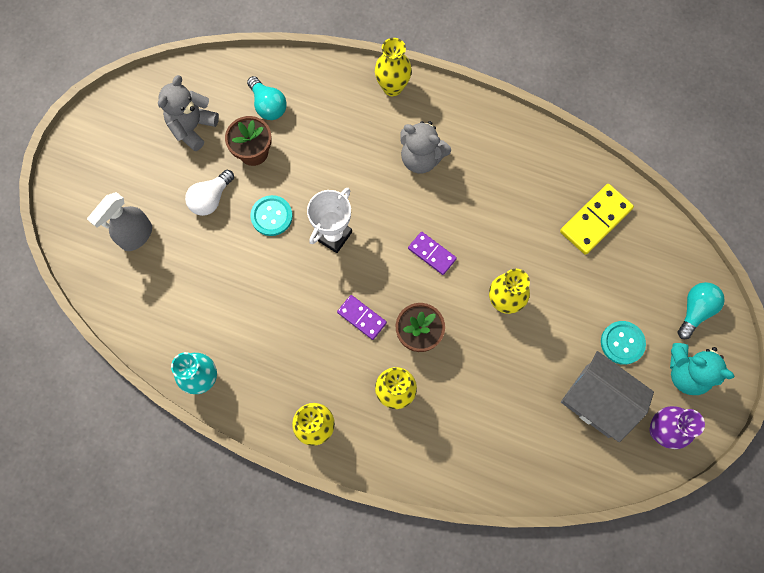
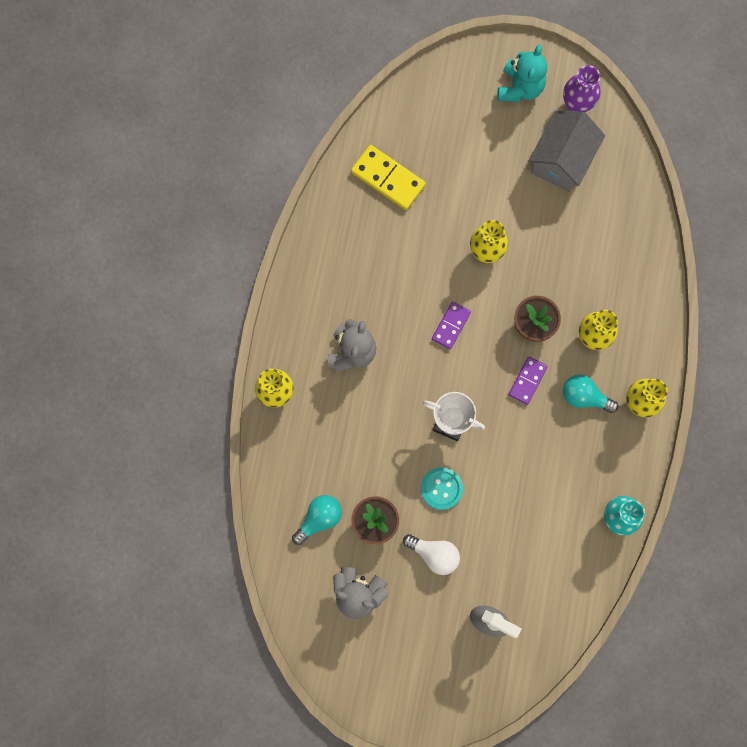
camera: 100 degrees left, 5 degrees up
turquoise button [601,321,646,365] -> none
turquoise light bulb [677,282,725,339] -> turquoise light bulb moved to [563,375,618,413]

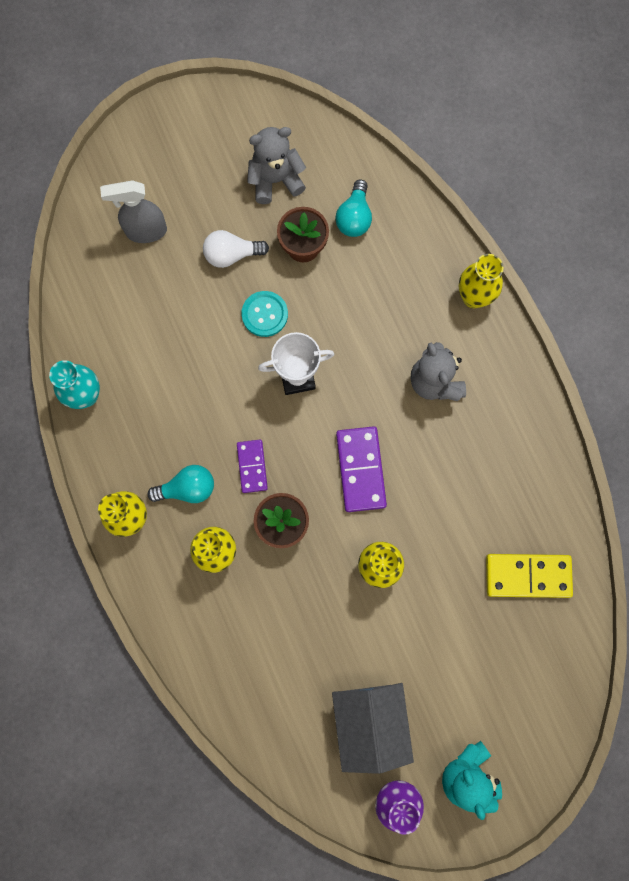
camera: 145 degrees right, 0 degrees up
purple domino [432,302,471,349] -> purple domino [336,426,387,512], size x1.60

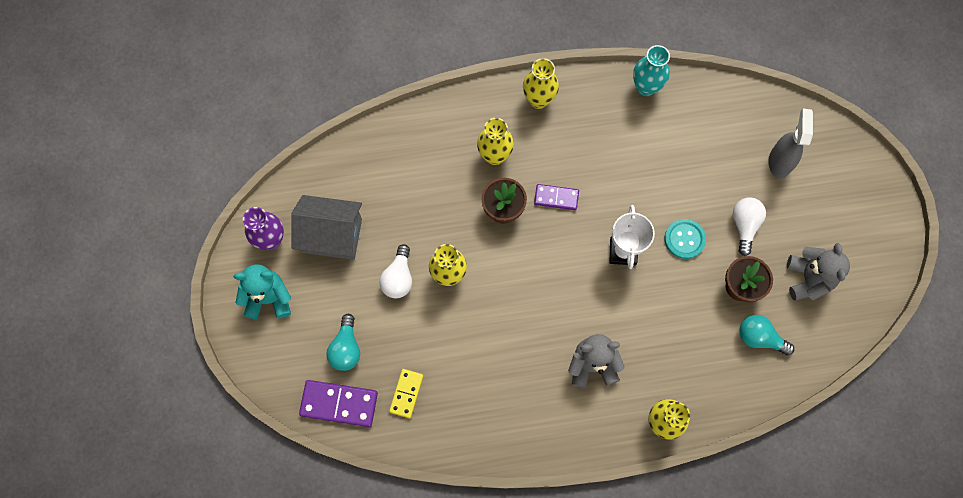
camera: 105 degrees right, 5 degrees down
turquoise light bulb [148,465,214,503] -> turquoise light bulb moved to [326,314,360,371]
purple domino [336,426,387,512] -> purple domino moved to [299,380,378,427]
yellow domino [486,554,573,598] -> yellow domino [389,369,423,418], size x0.63
none -> white light bulb [379,244,412,298]

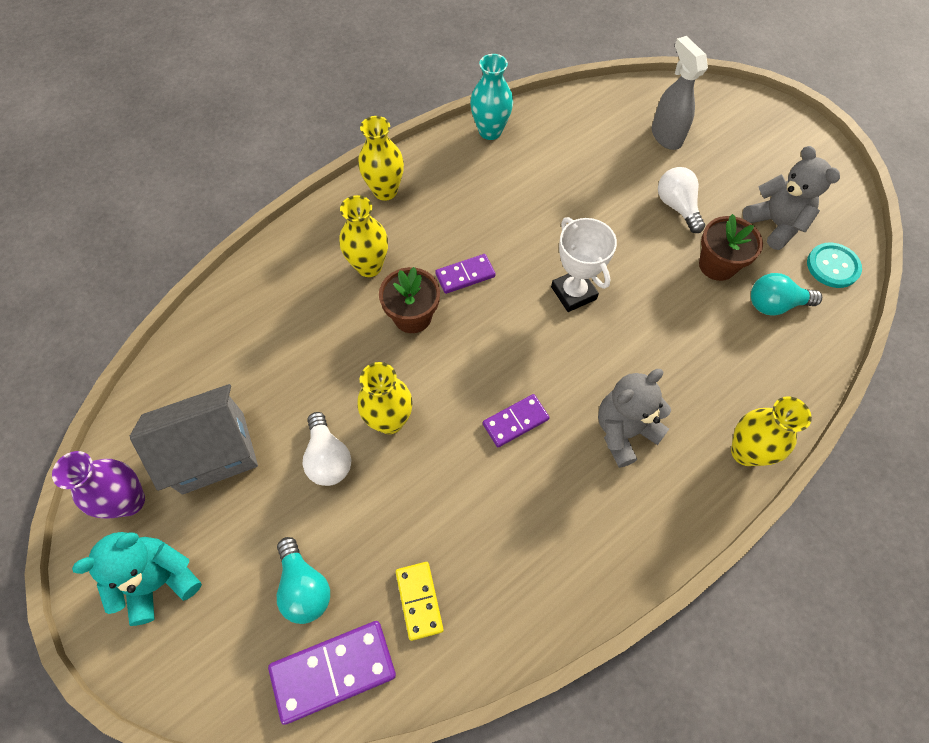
camera: 30 degrees left, 10 degrees down
turquoise button [665,219,706,259] -> turquoise button moved to [807,243,862,288]
none -> purple domino [483,394,550,447]

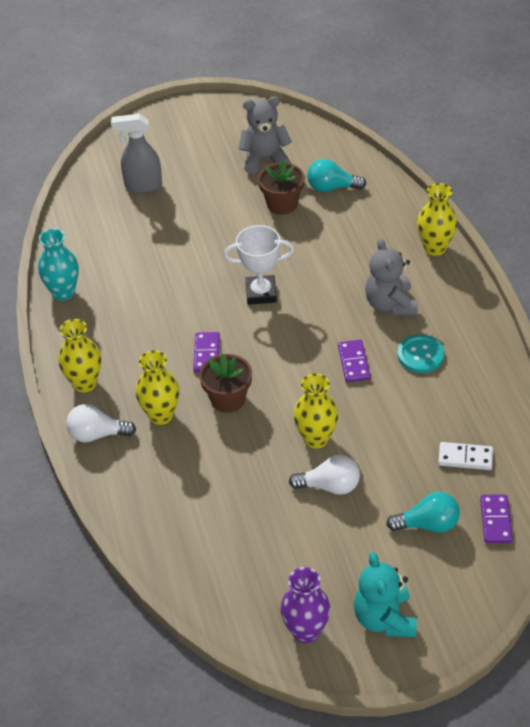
camera: 65 degrees left, 15 degrees down
grey house [130,384,258,495] -> none
purple domino [268,621,396,725] -> purple domino [480,495,513,543], size x0.63
yellow domino [396,562,444,641] -> white domino [438,442,493,470]
white light bulb [658,167,705,233] -> white light bulb moved to [66,404,136,443]
turquoise light bulb [751,273,822,316] -> turquoise light bulb turned 75 degrees clockwise [307,159,366,192]
turquoise button [807,243,862,288] -> turquoise button moved to [397,334,444,373]

